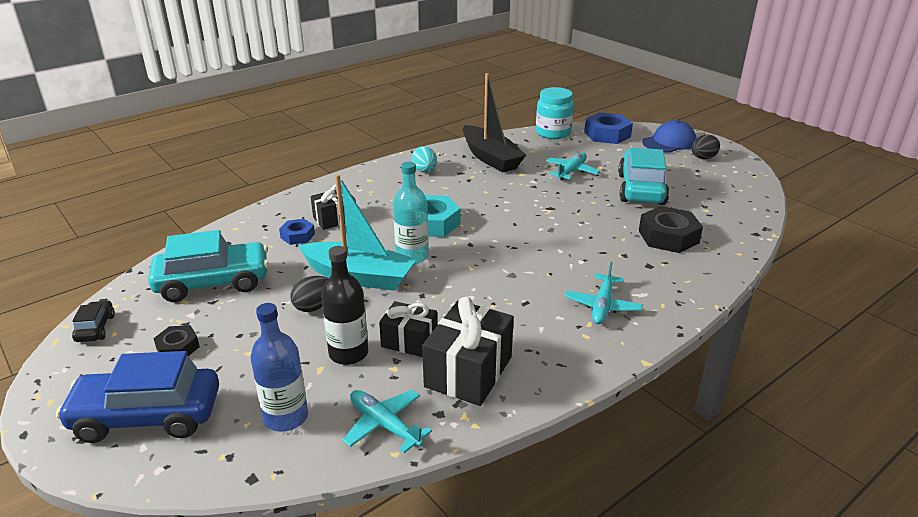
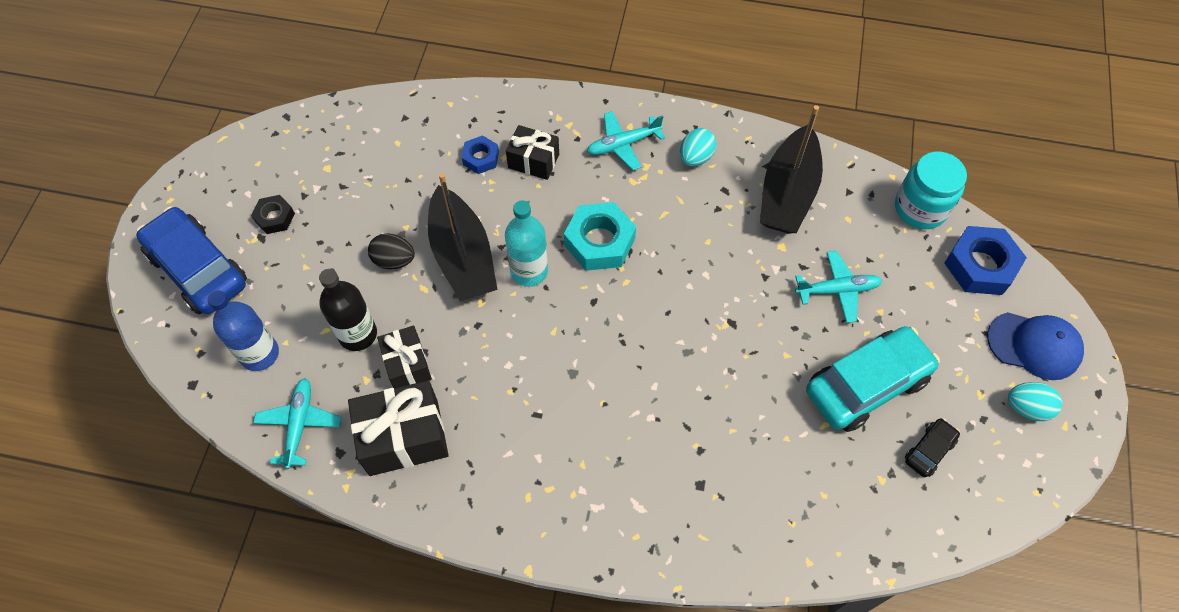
camera: 50 degrees right, 30 degrees up
black car [72,300,115,342] -> black car moved to [905,418,960,477]
turquoise car [148,230,269,302] -> none
turquoise boat [298,174,416,291] -> black boat [428,173,498,302]
turquoise plane [565,262,643,324] -> turquoise plane moved to [587,111,665,170]
black nut [639,206,703,253] -> none
black egg [692,135,720,159] -> turquoise egg [1008,382,1062,421]

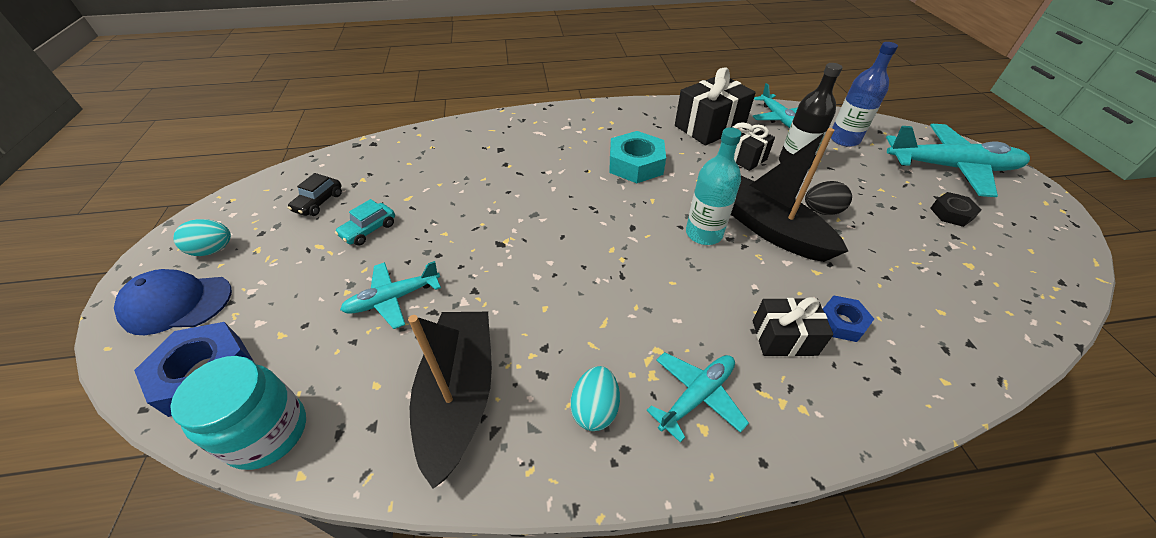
camera: 160 degrees right, 15 degrees down
blue car [136,206,247,314] -> turquoise plane [886,124,1030,197]
turquoise nut [564,202,636,271] -> turquoise nut moved to [609,131,666,183]
turquoise car [806,326,940,432] -> turquoise car [335,199,395,246], size x0.47

